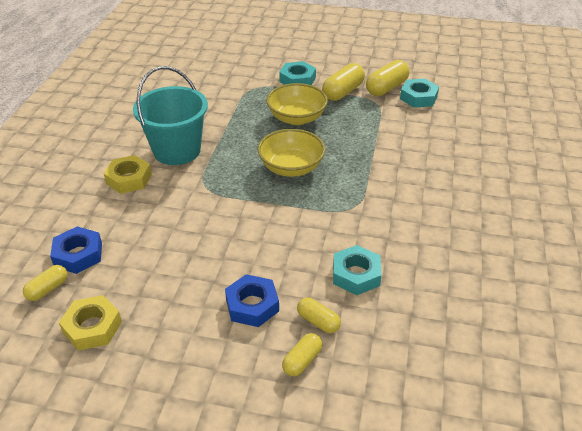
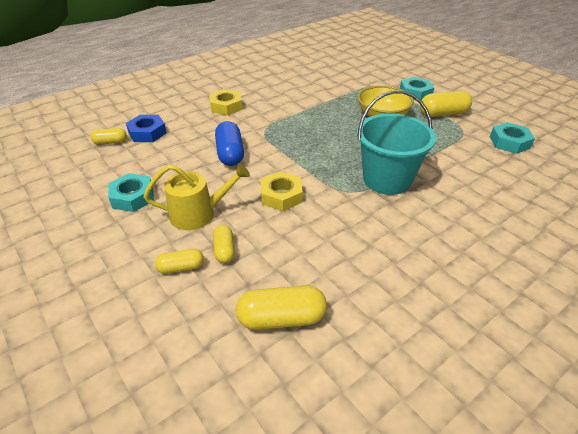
camera: 40 degrees right, 0 degrees up
yellow nut [59,295,122,351] -> yellow nut moved to [261,172,303,211]
turquoise bucket [133,66,208,165] -> turquoise bucket moved to [357,90,436,195]
blue nut [225,274,279,327] -> yellow watering can [144,163,250,230]
yellow bowl [258,129,325,177] -> none
turquoise nut [333,245,382,295] -> turquoise nut moved to [108,173,154,212]
yellow capsule [366,60,410,96] -> yellow capsule moved to [236,285,327,330]
none -> blue capsule [215,121,244,166]

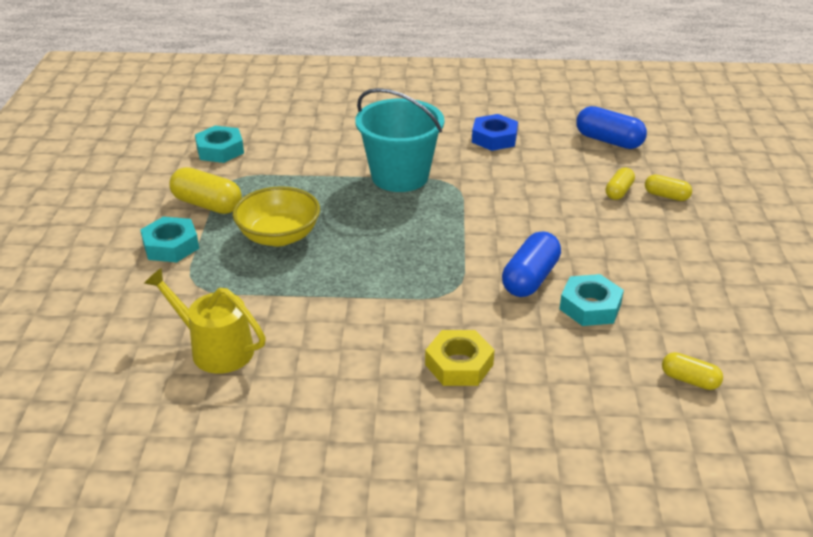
camera: 140 degrees left, 5 degrees down
turquoise nut [108,173,154,212] -> turquoise nut moved to [560,274,624,326]
blue nut [126,115,167,142] -> blue nut moved to [472,114,518,151]
yellow watering can [144,163,250,230] -> yellow watering can moved to [144,268,266,374]
yellow capsule [236,285,327,330] -> blue capsule [576,106,647,149]
yellow nut [261,172,303,211] -> none

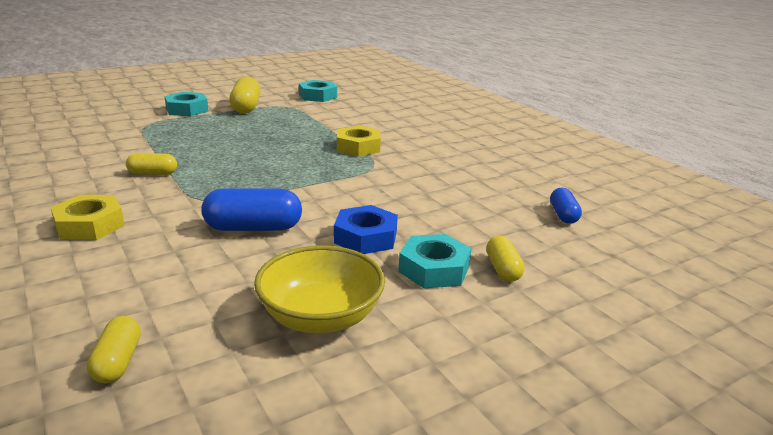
camera: 55 degrees right, 10 degrees down
yellow watering can [144,268,266,374] -> none
yellow bowl [232,186,320,246] -> yellow bowl moved to [254,245,385,333]
turquoise bucket [355,88,444,192] -> yellow nut [337,125,381,157]
blue nut [472,114,518,151] -> blue nut moved to [334,205,398,254]
turquoise nut [560,274,624,326] -> turquoise nut moved to [398,234,472,288]
blue capsule [576,106,647,149] -> blue capsule [550,188,582,224], size x0.59
yellow capsule [605,167,635,200] -> yellow capsule moved to [126,153,177,175]

